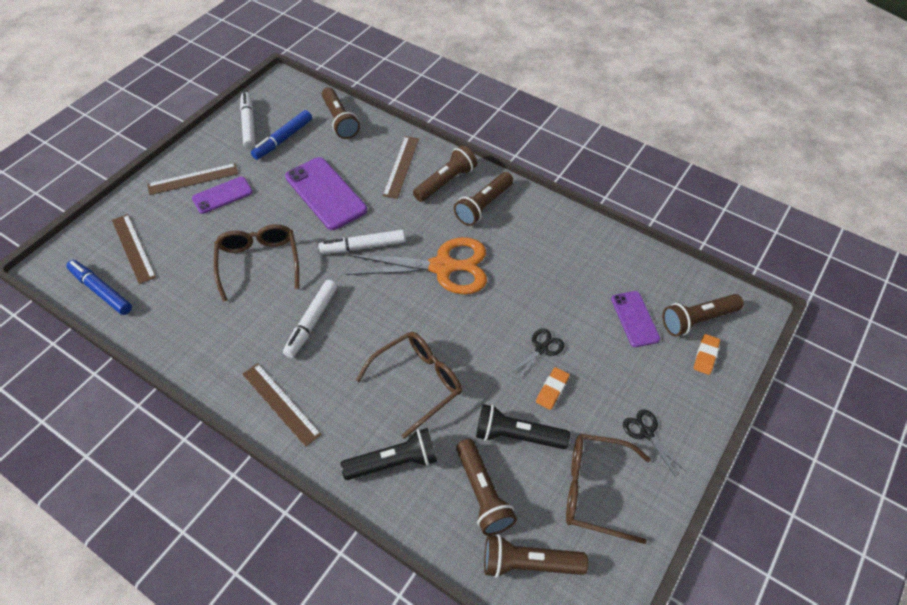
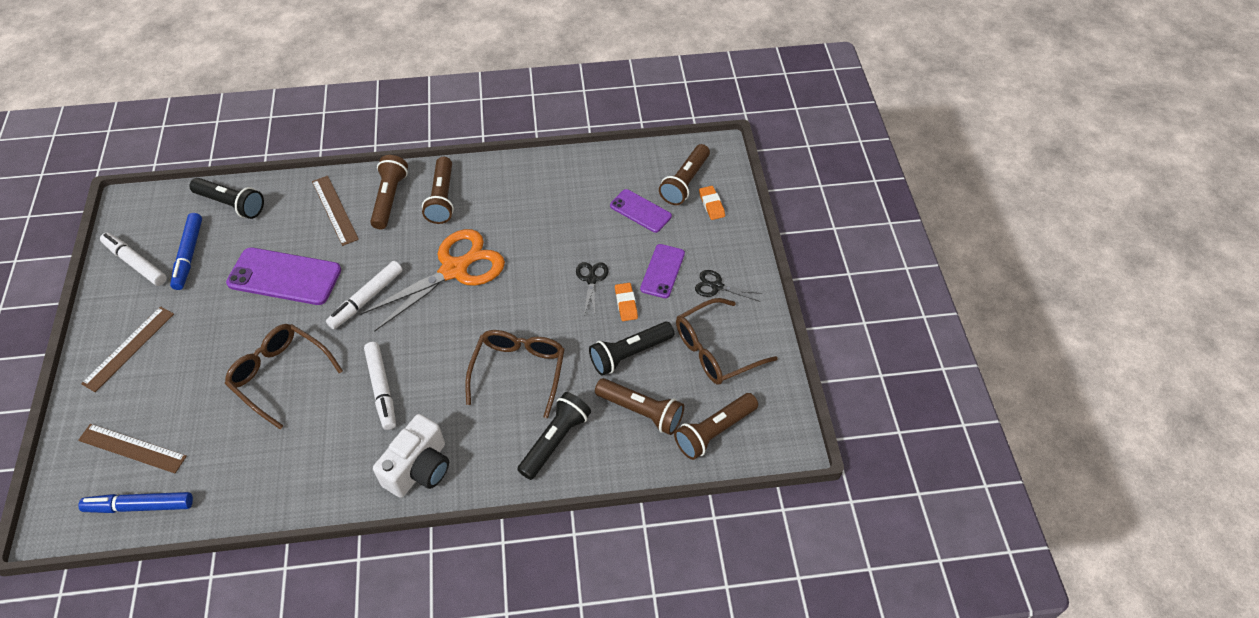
camera: 40 degrees left, 0 degrees up
purple phone [192,177,253,214] -> purple phone moved to [640,244,685,298]
brown ruler [242,363,322,447] -> white camera [373,414,449,498]
brown flashlight [322,87,360,139] -> black flashlight [190,178,264,219]

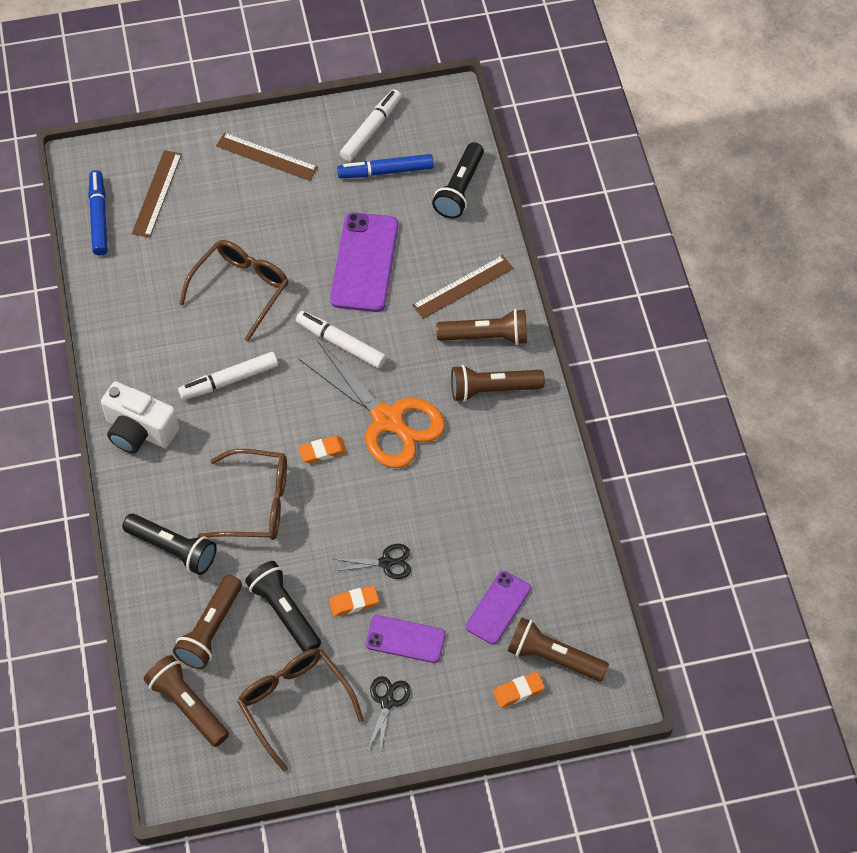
camera: 85 degrees right, 5 degrees up
none -> orange eraser [298,436,347,463]

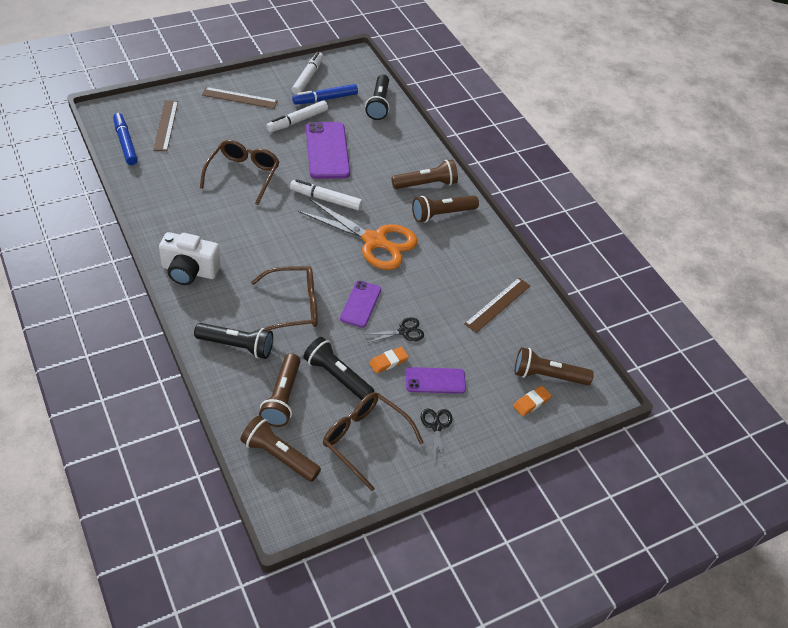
camera: 20 degrees left, 10 degrees down
white marker [178,352,278,400] -> white marker moved to [266,100,328,132]
orange eraser [298,436,347,463] -> none
brown ruler [412,255,513,319] -> brown ruler moved to [464,277,530,333]
purple phone [466,571,531,645] -> purple phone moved to [340,280,381,328]

